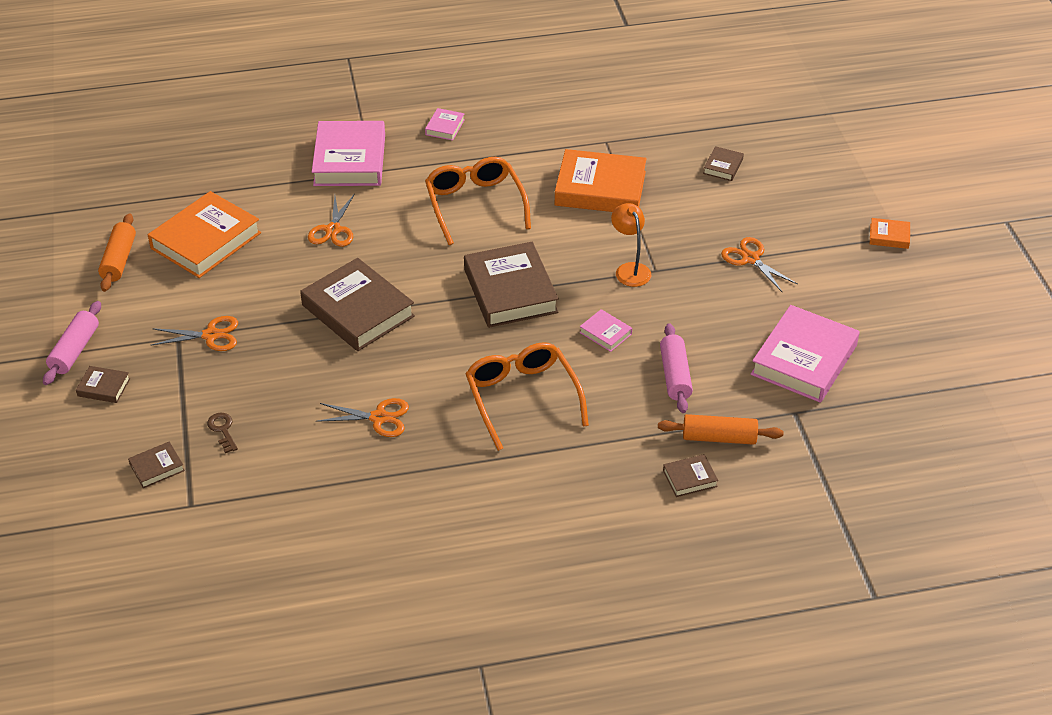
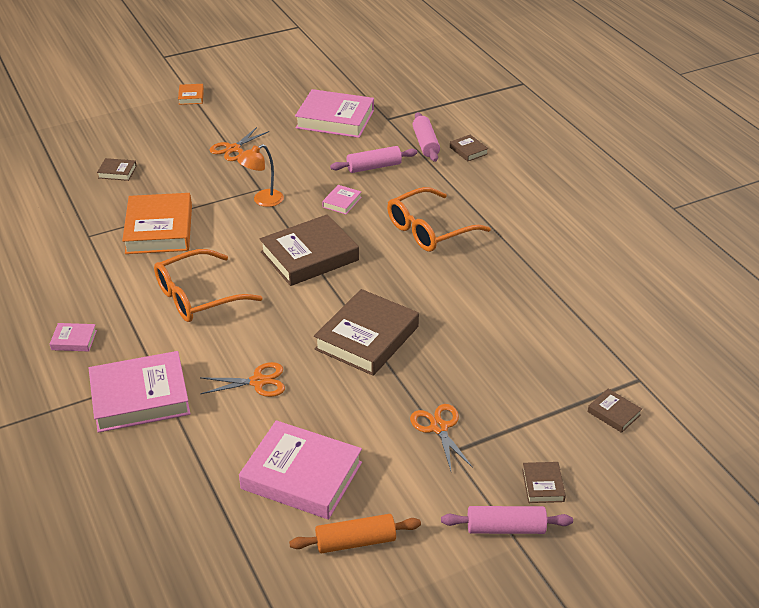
camera: 105 degrees left, 5 degrees down
orange book [148,191,261,278] -> pink book [239,420,362,519]
brown key [207,413,238,453] -> none
orange scissors [316,398,409,437] -> none
orange rolling pin [658,414,783,445] -> pink rolling pin [412,112,440,162]

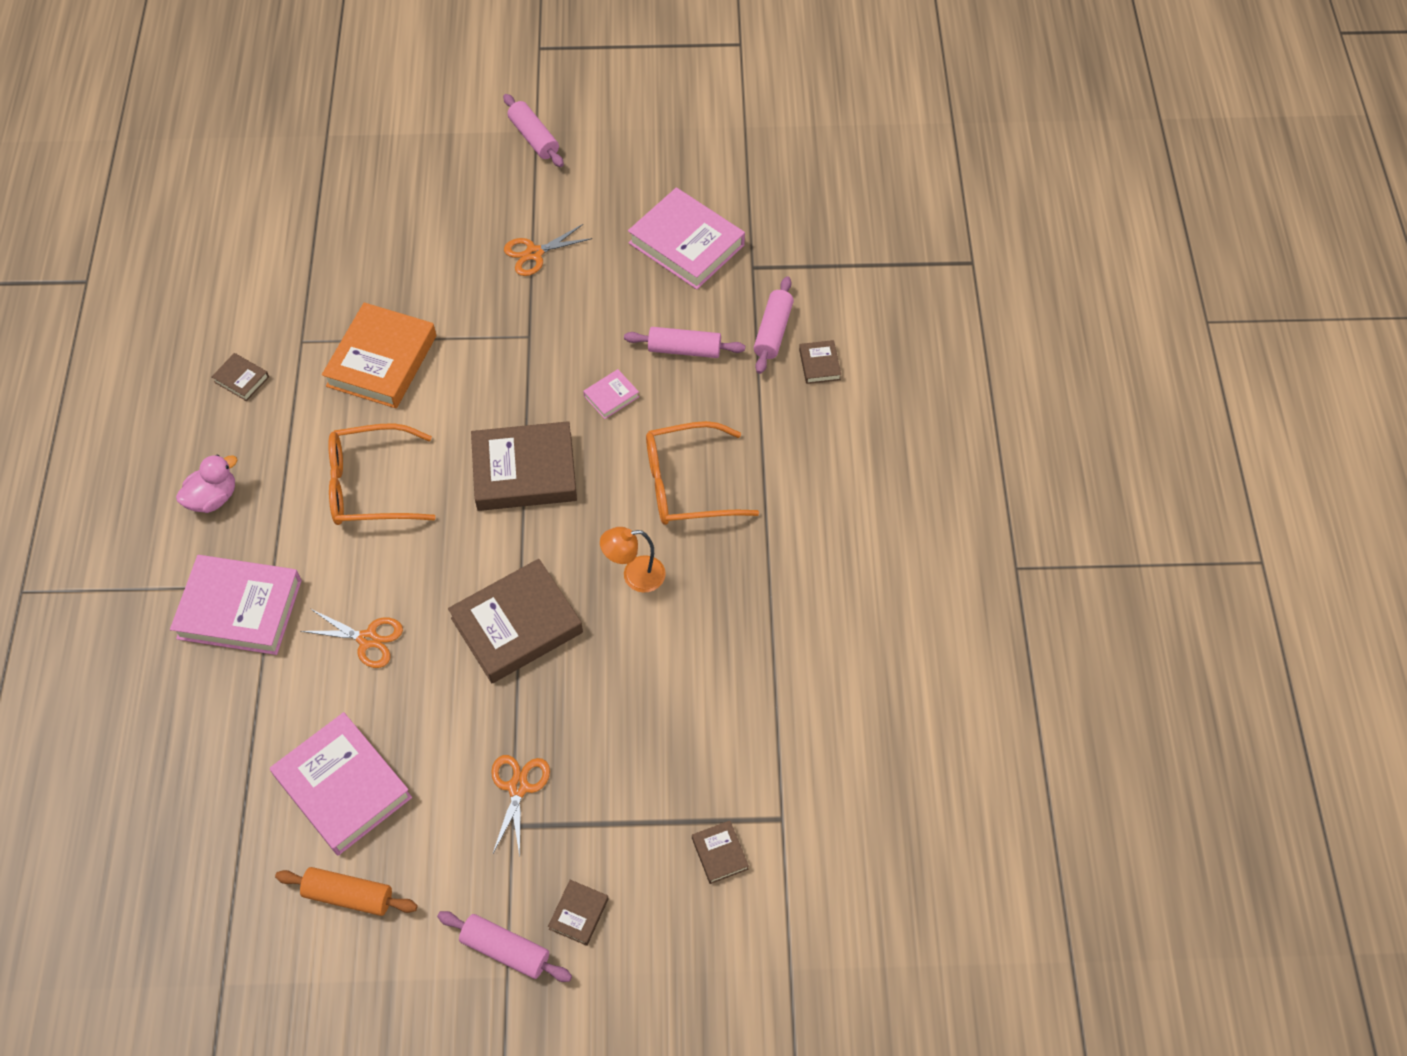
camera: 25 degrees right, 20 degrees up
pink book [50,323,97,351] -> pink duck [176,454,237,513]
brown book [97,158,137,181] -> brown book moved to [211,353,269,401]
orange book [178,84,204,105] -> pink rolling pin [503,94,564,167]
orange lamp [237,144,284,207] -> orange lamp moved to [600,527,666,593]

